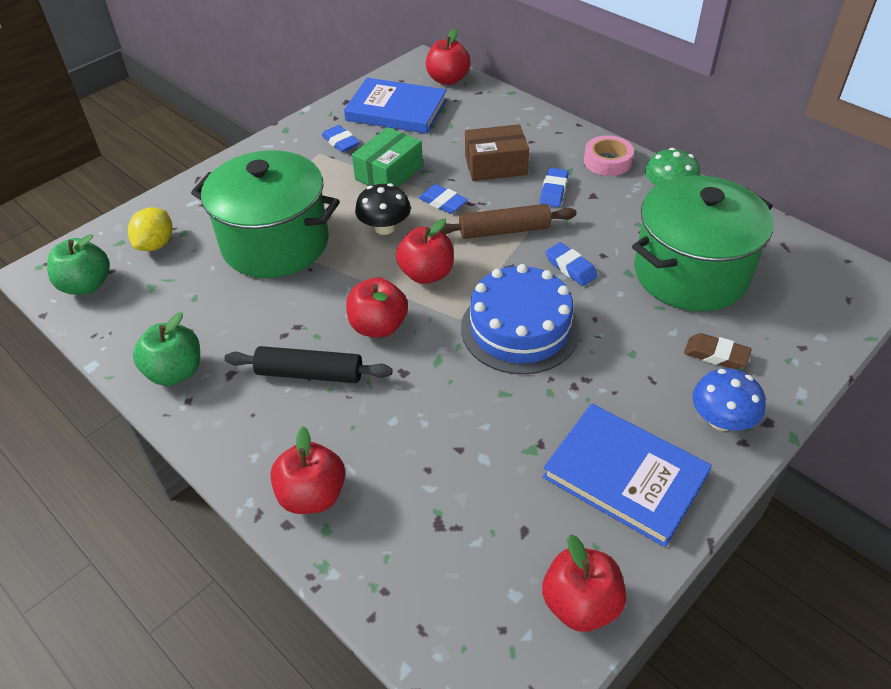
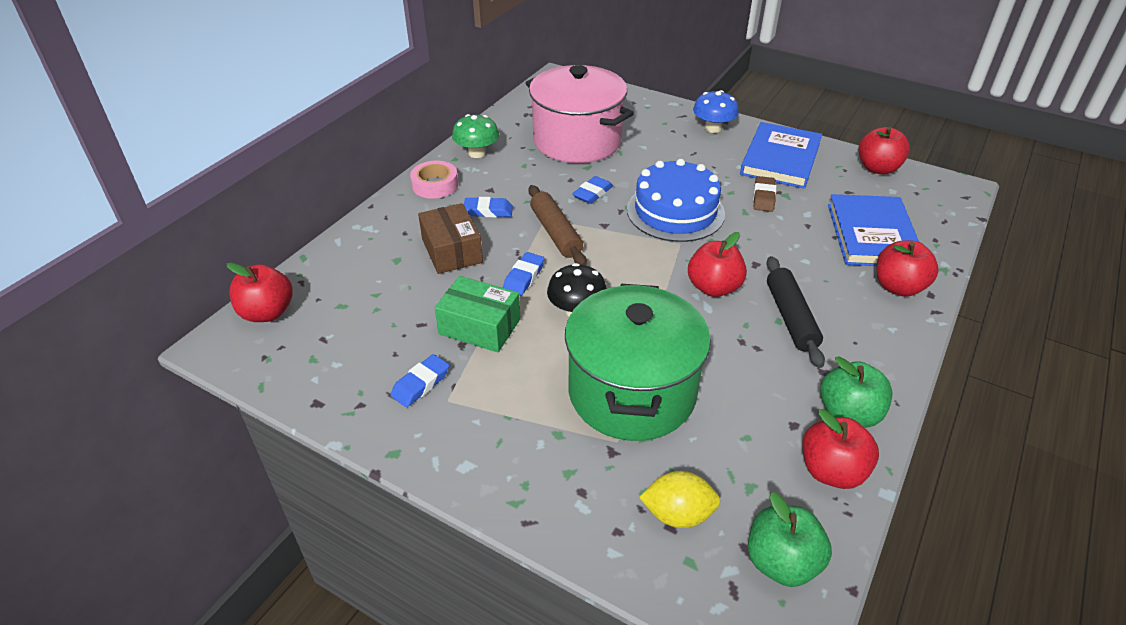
camera: 105 degrees left, 5 degrees down
blue book [344,78,447,134] -> blue book moved to [828,194,919,266]
red apple [396,218,454,284] -> red apple moved to [802,409,879,489]
green pot [632,175,774,312] -> pink pot [526,65,634,163]
brown eraser [684,333,752,369] -> brown eraser moved to [753,176,776,212]

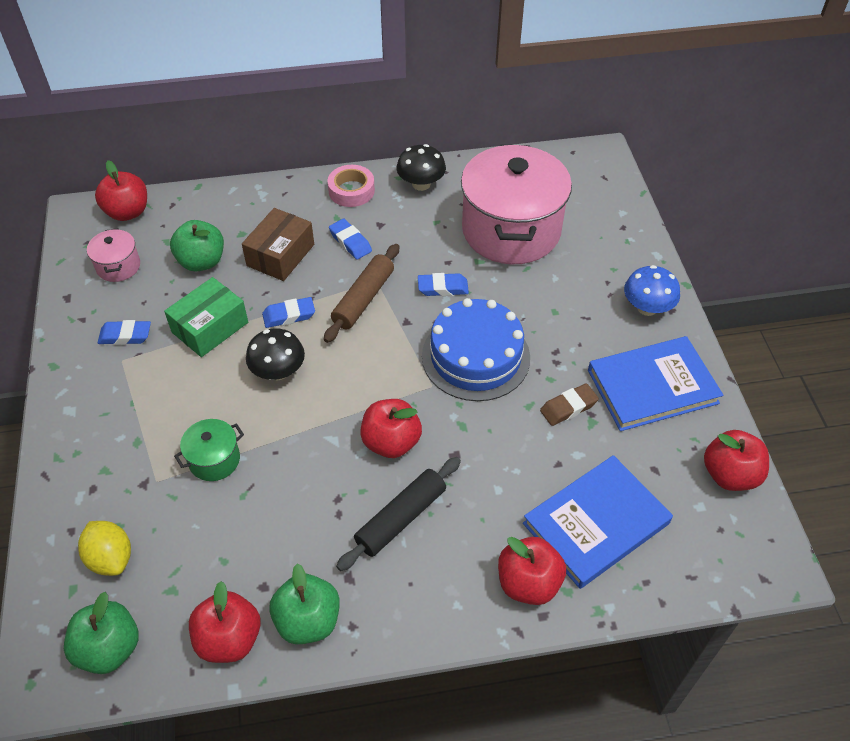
camera: 50 degrees right, 10 degrees up
green box [435,276,520,352] -> green box turned 60 degrees clockwise [164,277,248,357]
green mushroom [452,114,499,158] -> black mushroom [397,144,446,191]
green pot [565,284,711,441] -> green pot [174,419,244,481], size x0.43
none -> pink pot [87,228,140,282]
none -> green apple [170,220,224,272]

